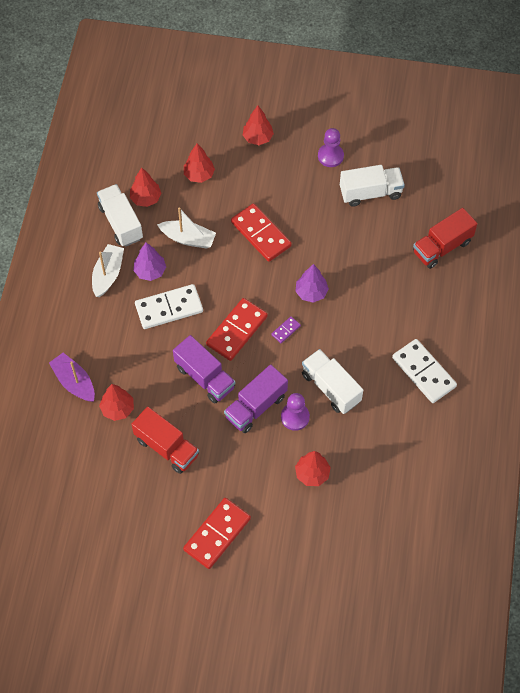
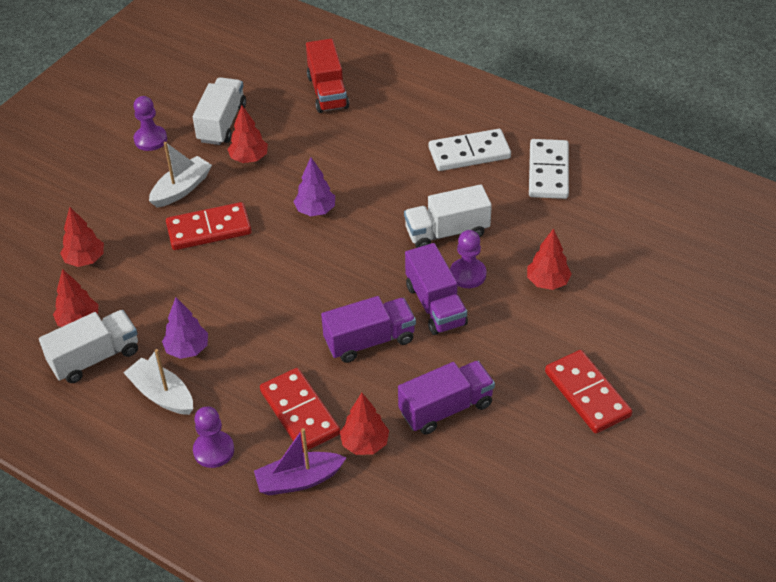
camera: 65 degrees left, 15 degrees down
white truck [97,184,143,247] -> white truck turned 150 degrees clockwise [39,310,138,383]
red truck [131,407,199,474] -> purple truck [398,361,495,434]
white domino [135,284,203,329] -> white domino moved to [529,139,569,199]
white boat [157,207,216,249] -> white boat moved to [149,142,212,208]
red domino [206,298,268,361] -> red domino moved to [260,368,340,452]
red tree [243,106,274,145] -> red tree moved to [227,105,268,163]
purple domino [271,316,301,343] -> none
none -> purple pawn [193,406,234,468]

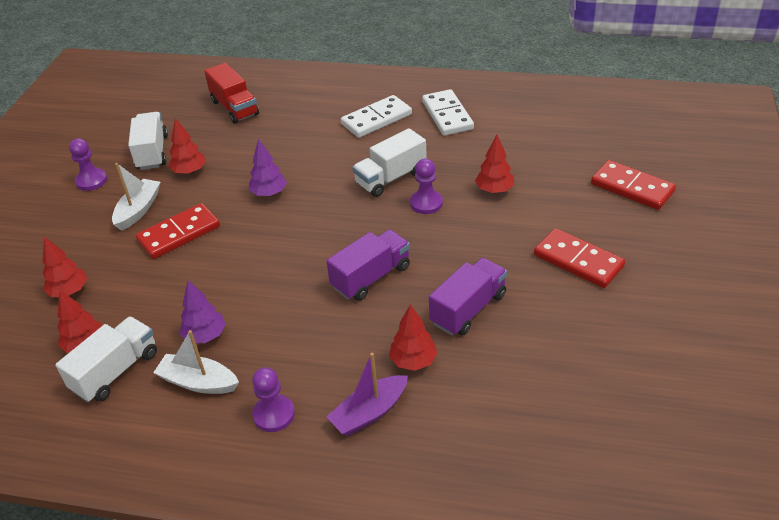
camera: 20 degrees left, 5 degrees down
red domino [260,368,340,452] -> red domino moved to [591,160,676,210]
purple truck [405,243,468,335] -> none

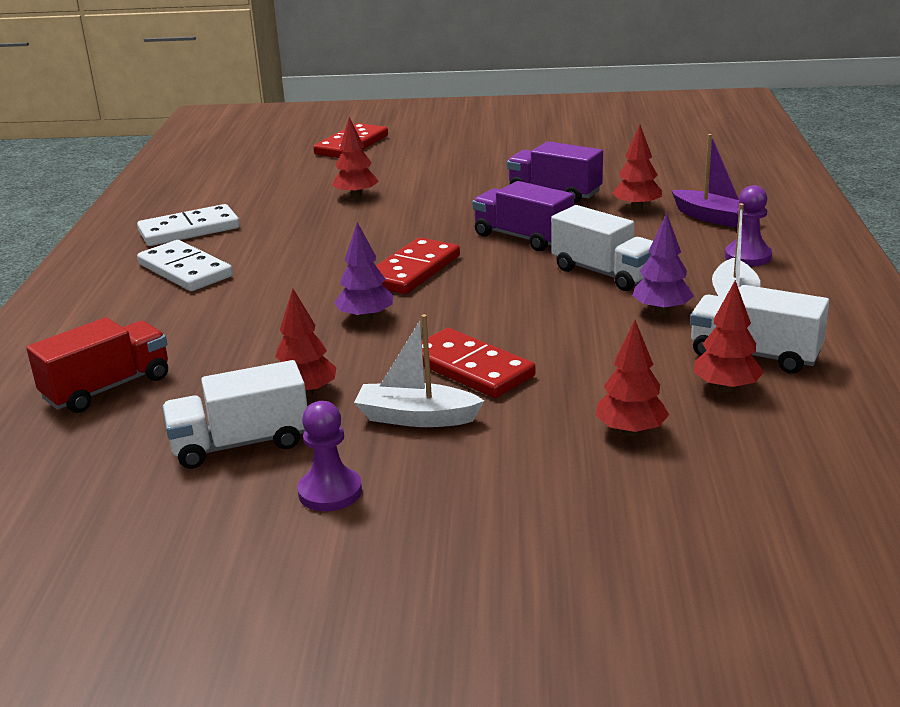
camera: 100 degrees left, 15 degrees down
white truck [352,128,427,197] -> white truck moved to [551,205,653,291]
purple pawn [410,158,443,214] -> none
red domino [534,228,625,288] -> red domino moved to [376,237,460,294]

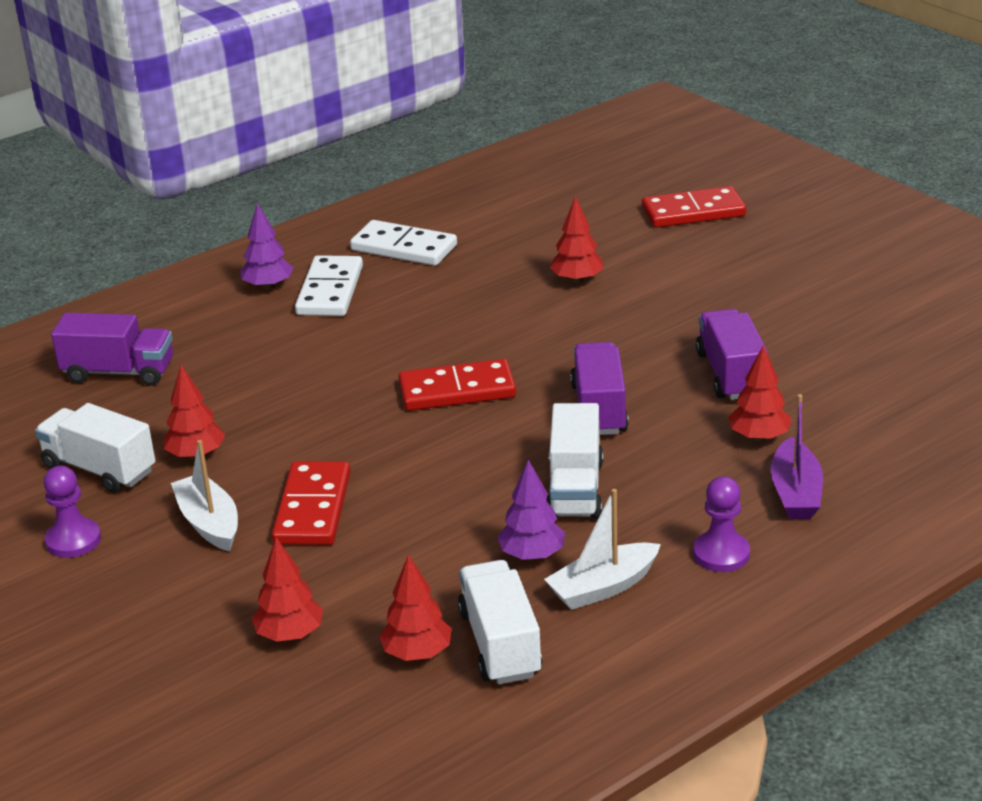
camera: 50 degrees right, 5 degrees up
red truck [26,317,168,413] -> purple truck [51,313,173,386]
purple tree [334,222,393,321] -> purple tree moved to [240,203,293,290]

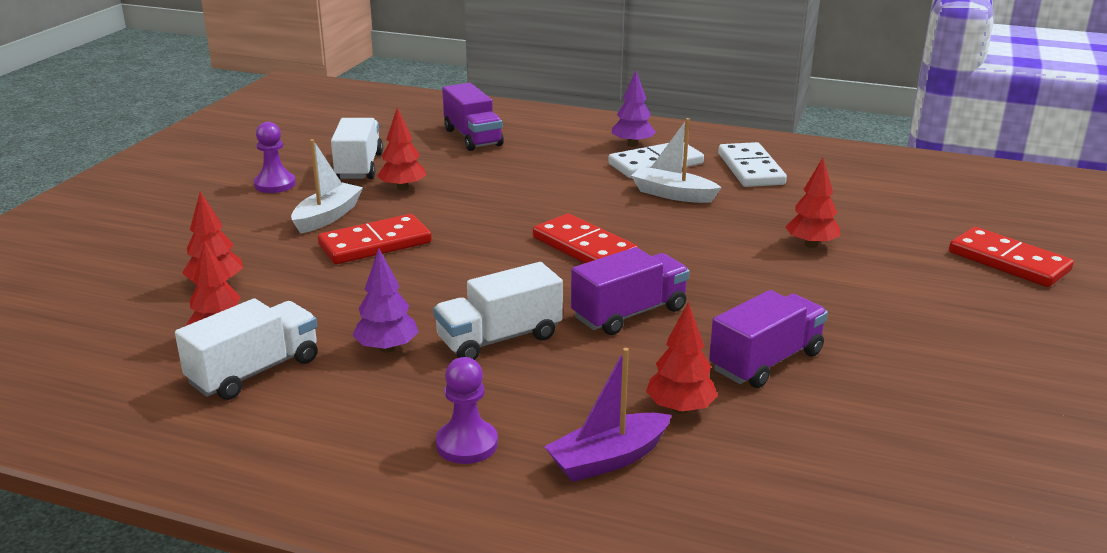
camera: 55 degrees right, 5 degrees down
white boat [544,489,661,610] -> white boat moved to [631,118,722,203]

